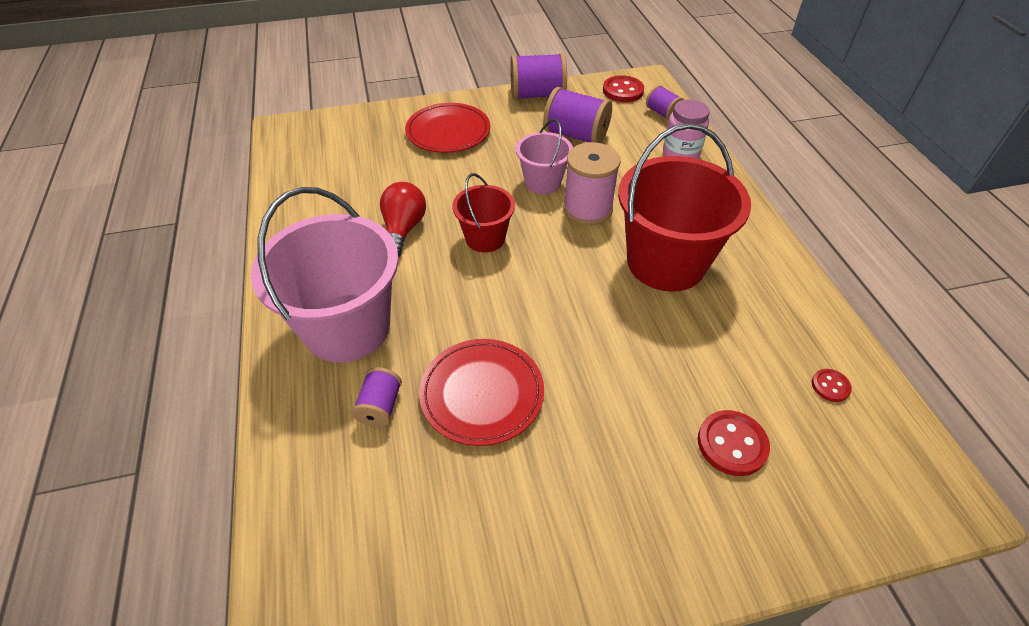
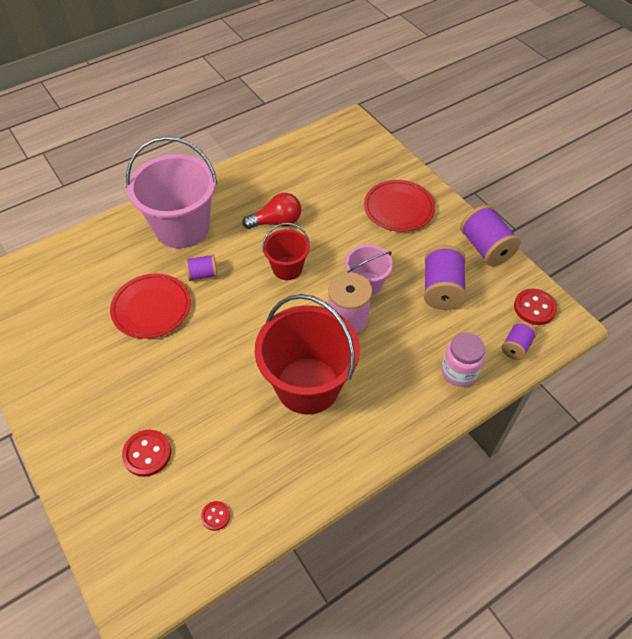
camera: 70 degrees right, 5 degrees up
purple spool [352,367,402,427] -> purple spool moved to [185,254,218,281]

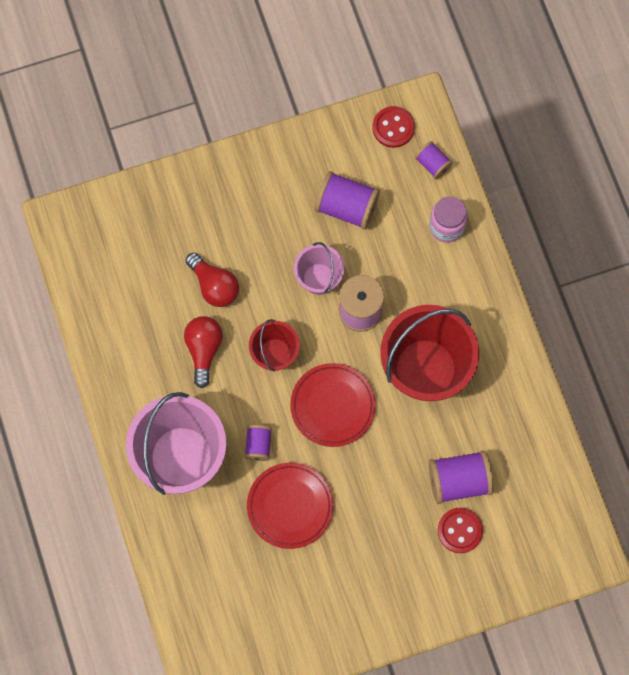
camera: 75 degrees left, 20 degrees up
red button [201,501,230,531] -> none
red plate [364,180,435,232] -> red plate moved to [290,363,376,447]
purple spool [460,205,521,266] -> purple spool moved to [429,450,493,504]
none -> red light bulb [185,253,239,307]

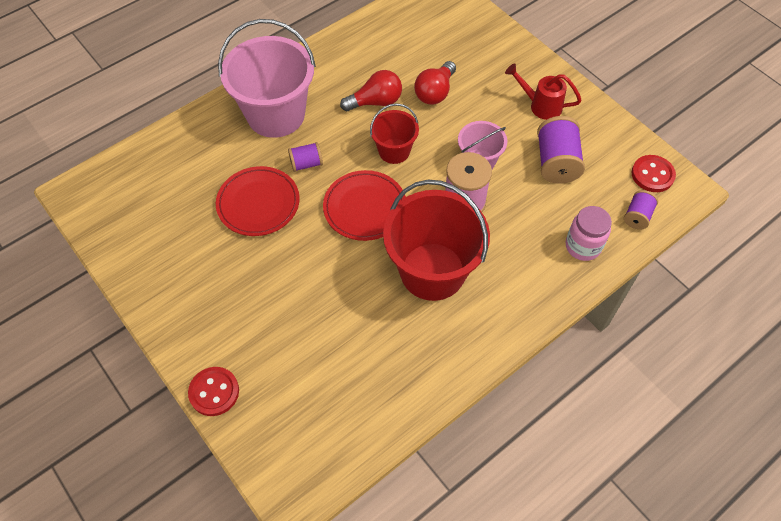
camera: 70 degrees right, 15 degrees down
purple spool [429,450,493,504] -> none
red button [438,508,483,553] -> red button moved to [188,367,239,416]
none -> red watering can [505,63,582,120]

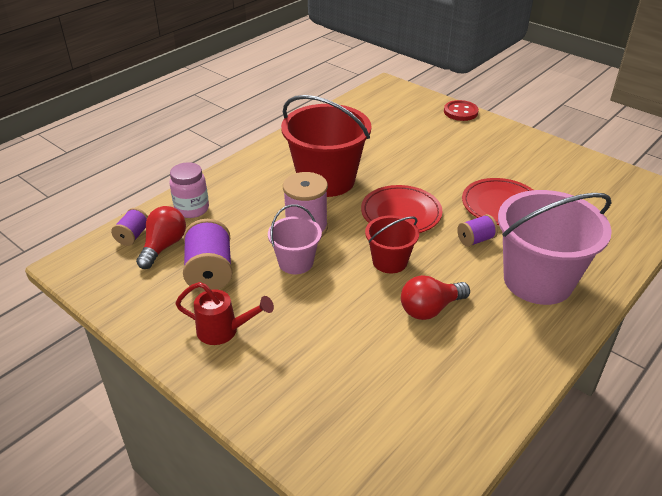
camera: 170 degrees right, 20 degrees down
red light bulb [414,61,456,105] -> red light bulb moved to [136,206,186,269]
red button [631,155,676,192] -> none

